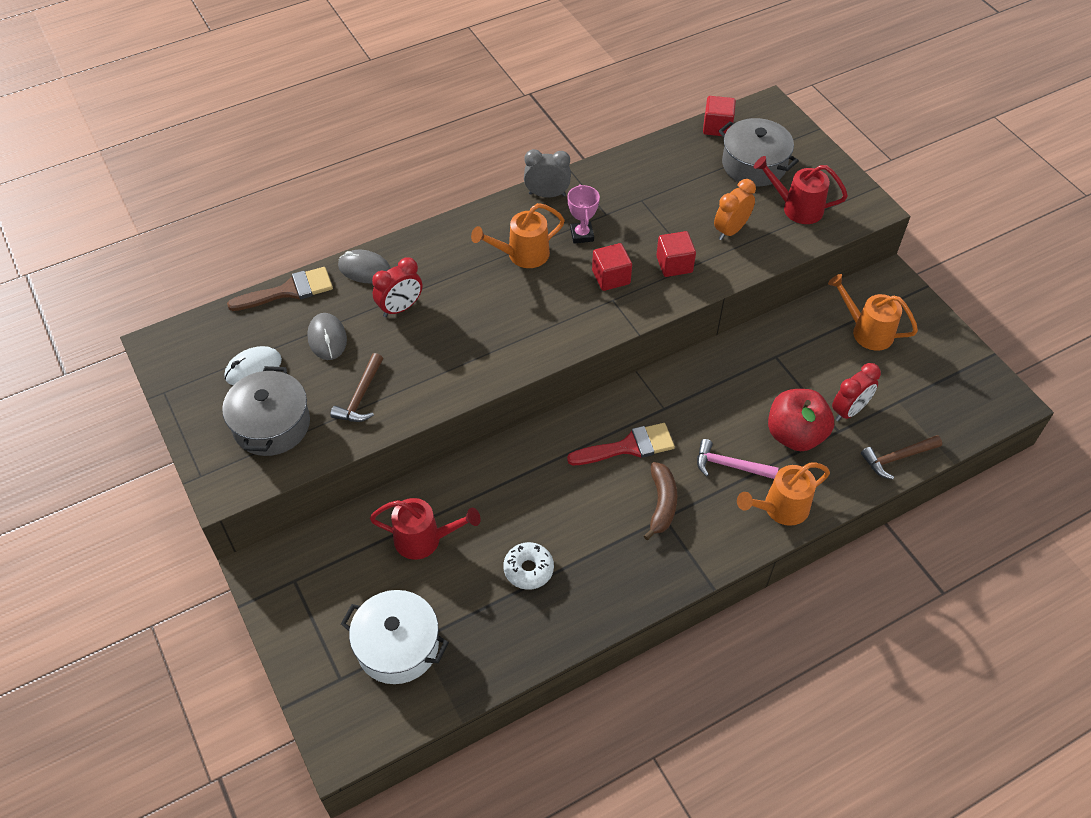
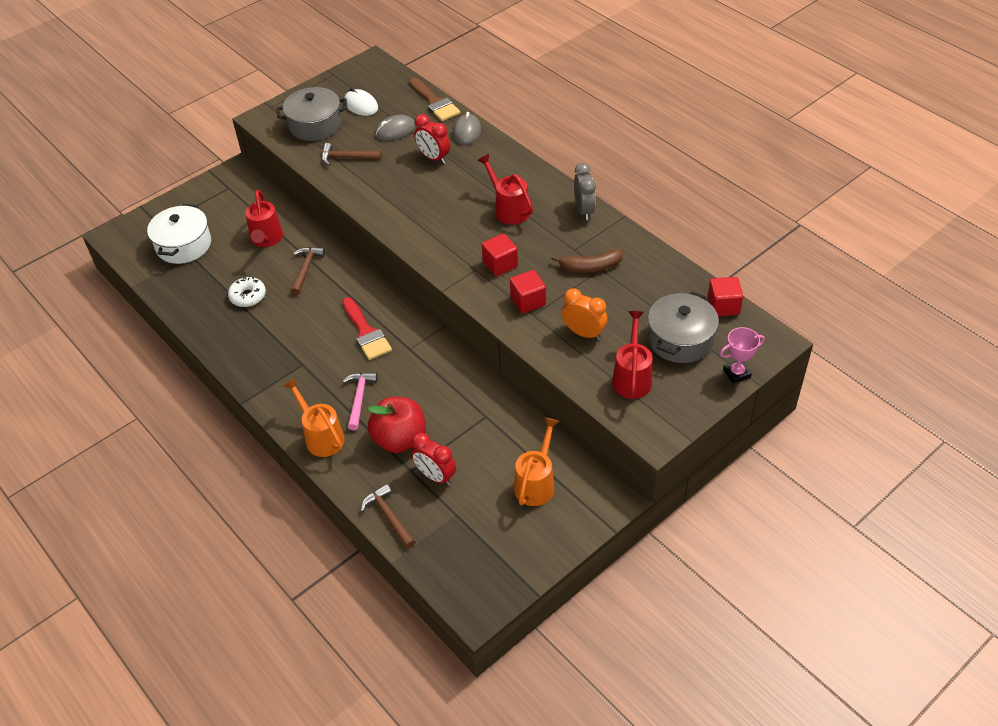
camera: 80 degrees right, 5 degrees down
orange watering can [471,203,565,268] -> red watering can [477,154,533,225]
pink trophy [567,184,600,244] -> pink trophy moved to [720,327,765,383]
brown banana [644,462,677,540] -> brown banana moved to [551,249,623,273]
none -> brown hammer [291,247,325,295]

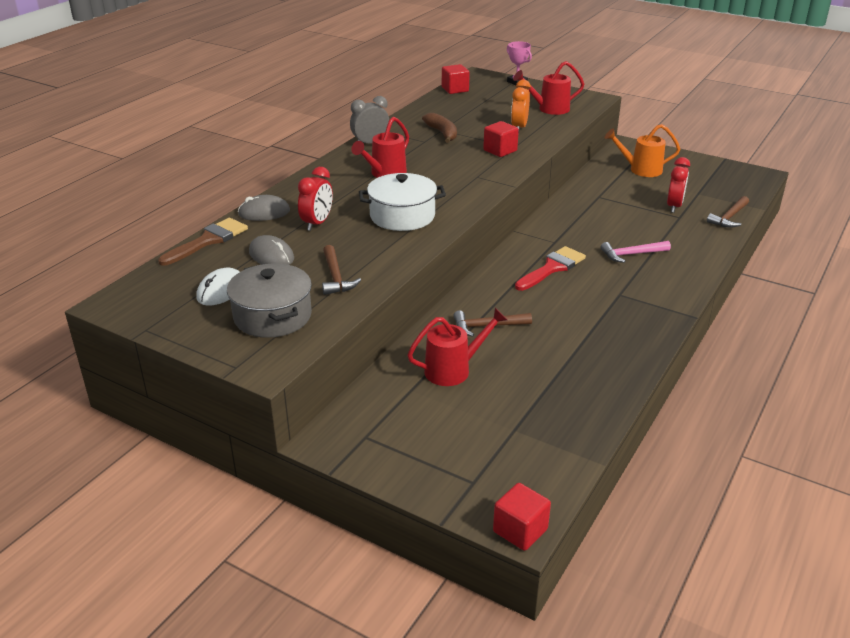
camera: 110 degrees left, 15 degrees down
white pot [147,204,211,264] -> white pot moved to [359,173,446,231]
white donut [228,277,266,307] -> none
orange watering can [283,378,345,457] -> none
red apple [368,397,426,453] -> none
red cube [482,233,518,276] -> red cube moved to [493,483,551,551]
grey pot [648,291,719,363] -> none

